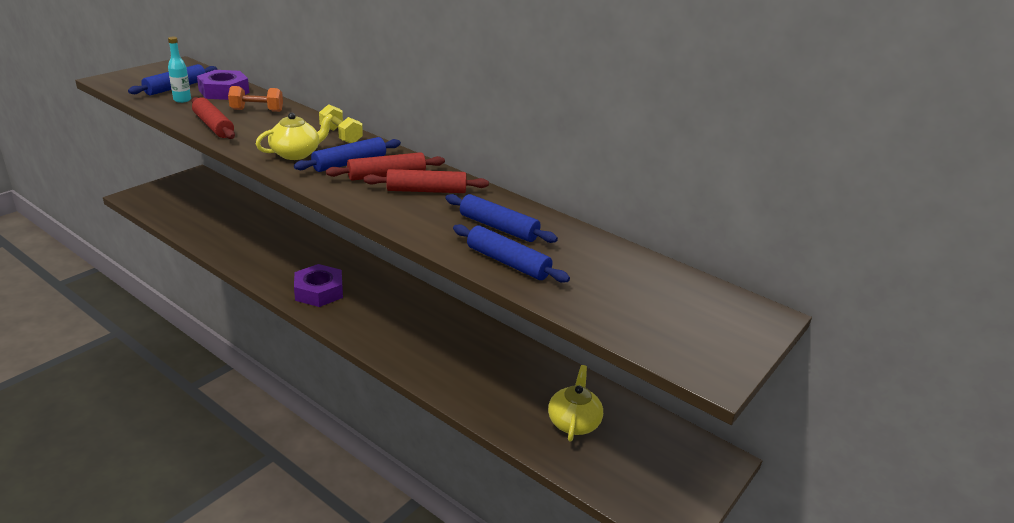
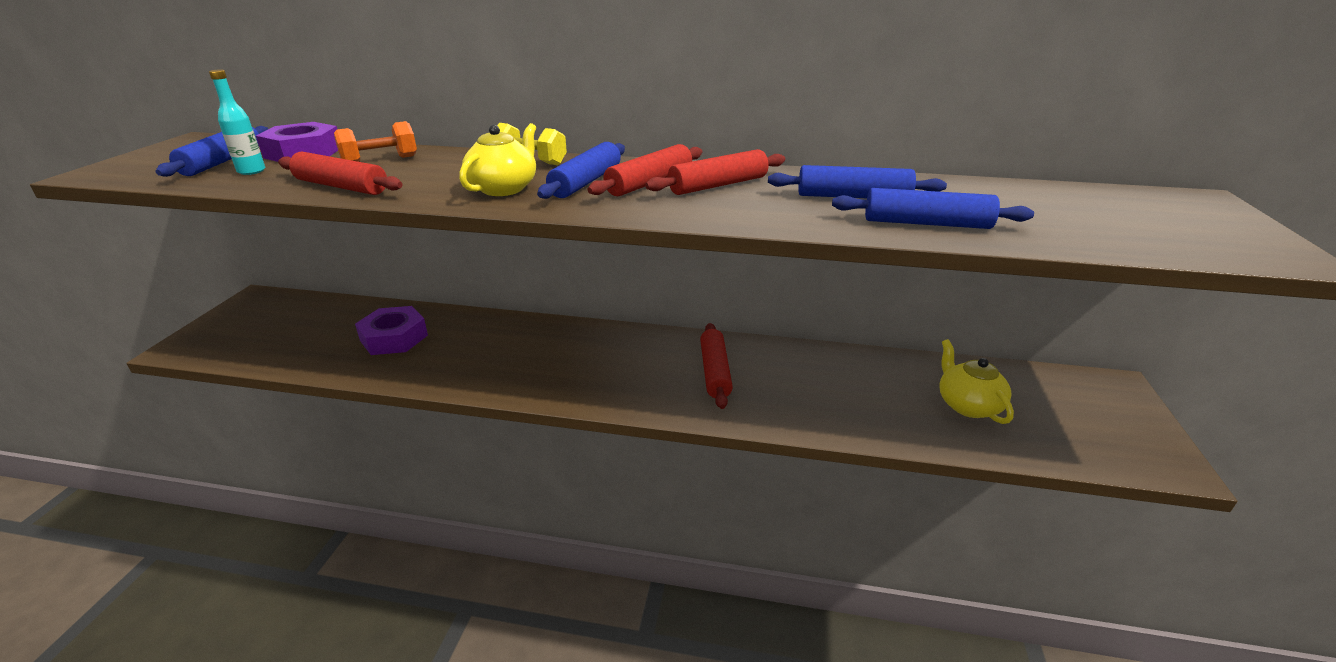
camera: 25 degrees left, 0 degrees up
purple nut [294,264,343,307] -> purple nut moved to [355,306,428,355]
none -> red rolling pin [700,323,733,409]

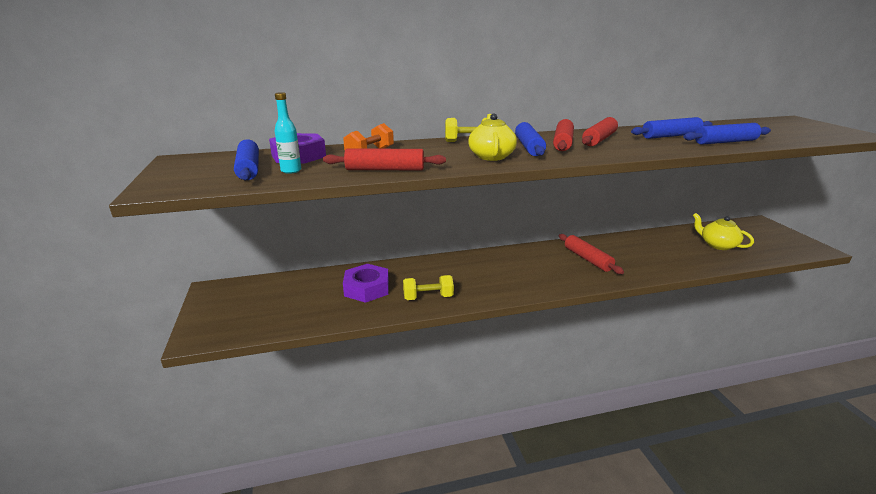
camera: 25 degrees left, 5 degrees down
none -> yellow dumbbell [403,275,454,300]

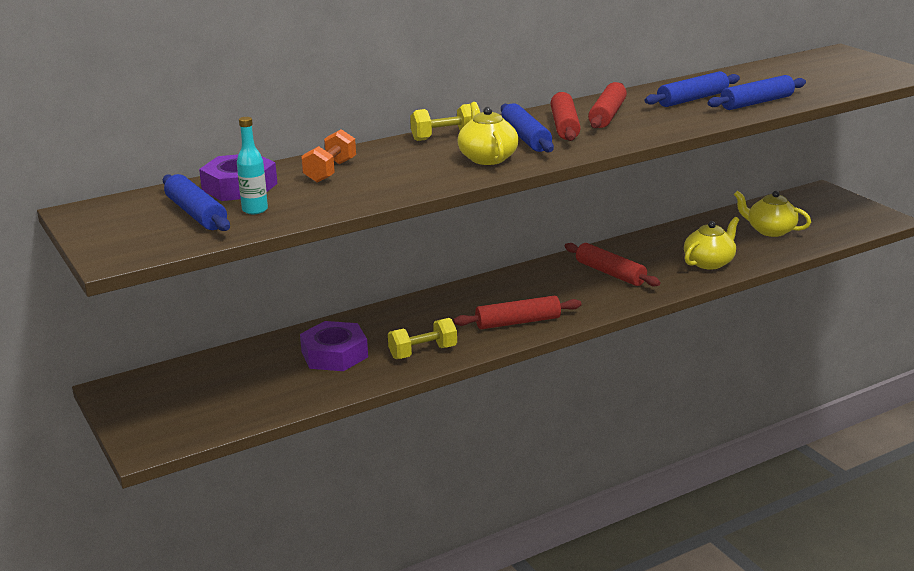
camera: 15 degrees left, 0 degrees up
red rolling pin [323,148,446,170] -> red rolling pin moved to [454,296,582,329]
none -> yellow teapot [684,217,739,270]

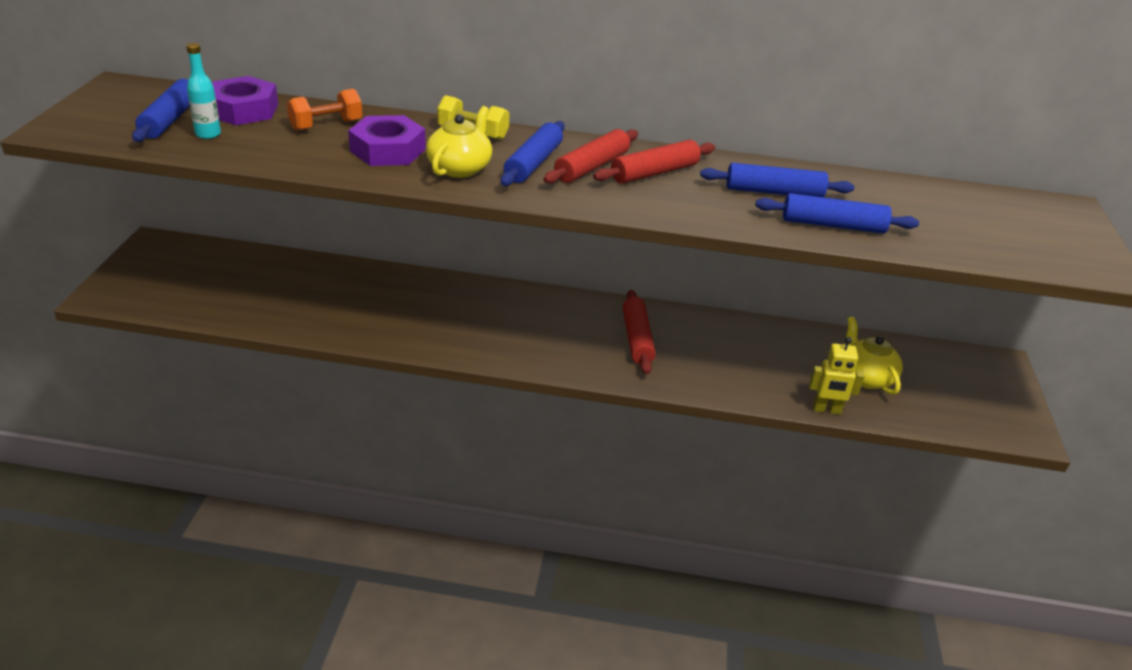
camera: 35 degrees right, 10 degrees up
purple nut [300,321,368,371] -> purple nut moved to [348,115,426,166]
yellow dumbbell [388,318,457,359] -> none
red rolling pin [454,296,582,329] -> none
yellow teapot [684,217,739,270] -> none
none -> yellow robot [809,337,864,414]

